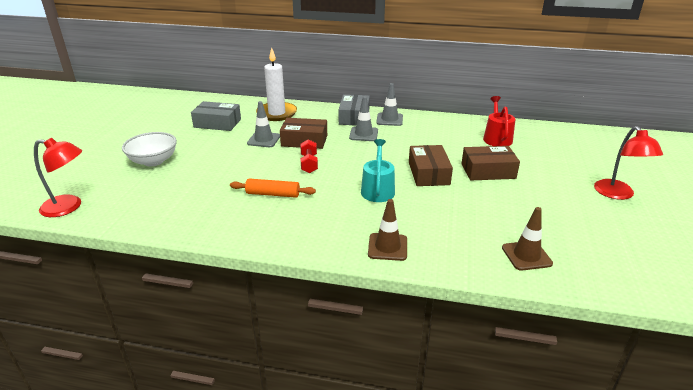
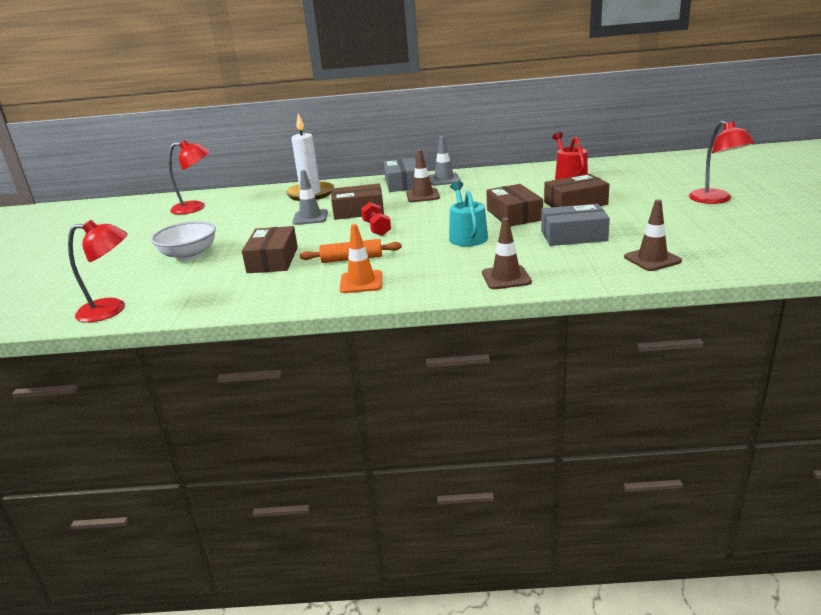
camera: 10 degrees left, 5 degrees down
grey box [191,101,241,131] -> grey box moved to [541,204,610,246]
grey traffic cone [349,96,378,141] -> brown traffic cone [406,150,440,202]
none -> red lamp [168,140,210,215]
none -> brown box [242,226,298,273]
none -> orange traffic cone [340,224,382,293]

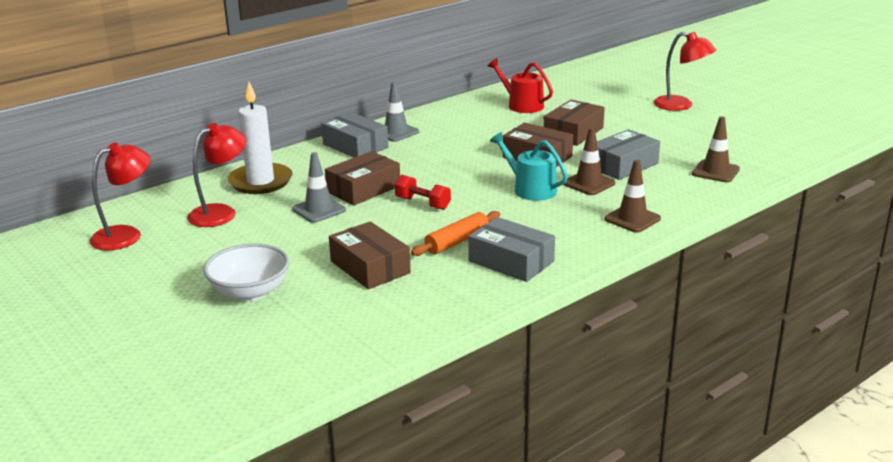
camera: 40 degrees left, 0 degrees up
red lamp [68,220,128,323] -> red lamp moved to [187,123,246,227]
orange traffic cone [340,224,382,293] -> grey box [468,217,555,282]
brown traffic cone [406,150,440,202] -> brown traffic cone moved to [563,128,615,195]

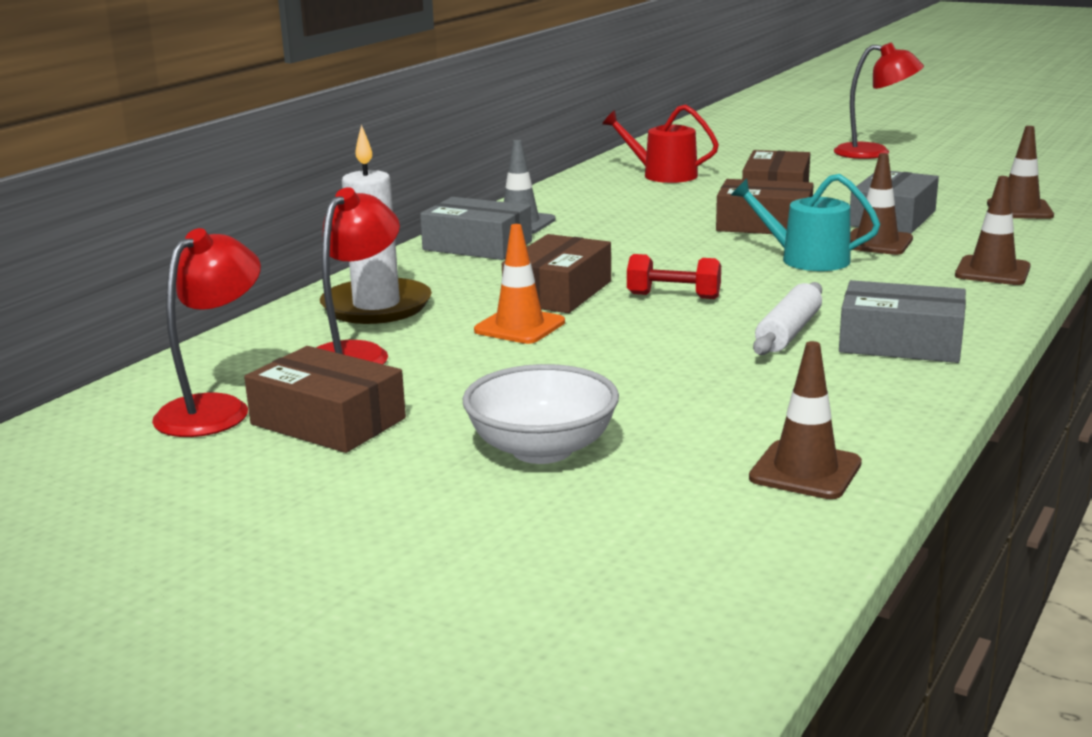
camera: 20 degrees left, 5 degrees down
grey traffic cone [292,152,346,223] -> orange traffic cone [474,224,565,344]
brown box [329,221,411,289] -> brown box moved to [244,346,406,453]
orange rolling pin [411,211,500,256] -> white rolling pin [753,282,822,355]
none -> brown traffic cone [749,341,862,499]

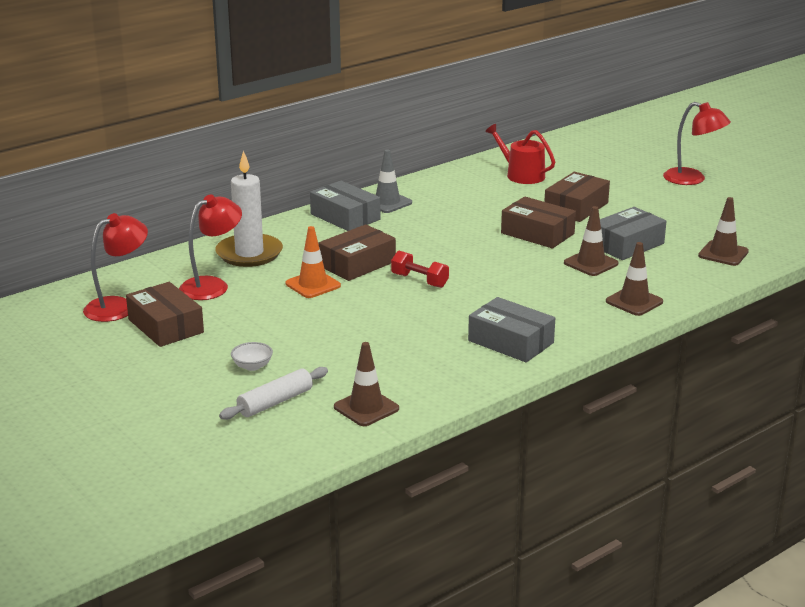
camera: 20 degrees right, 5 degrees up
white bowl [463,364,619,464] -> white bowl [231,342,273,371], size x0.50
turquoise watering can [731,174,880,271] -> none
white rolling pin [753,282,822,355] -> white rolling pin moved to [219,367,328,420]

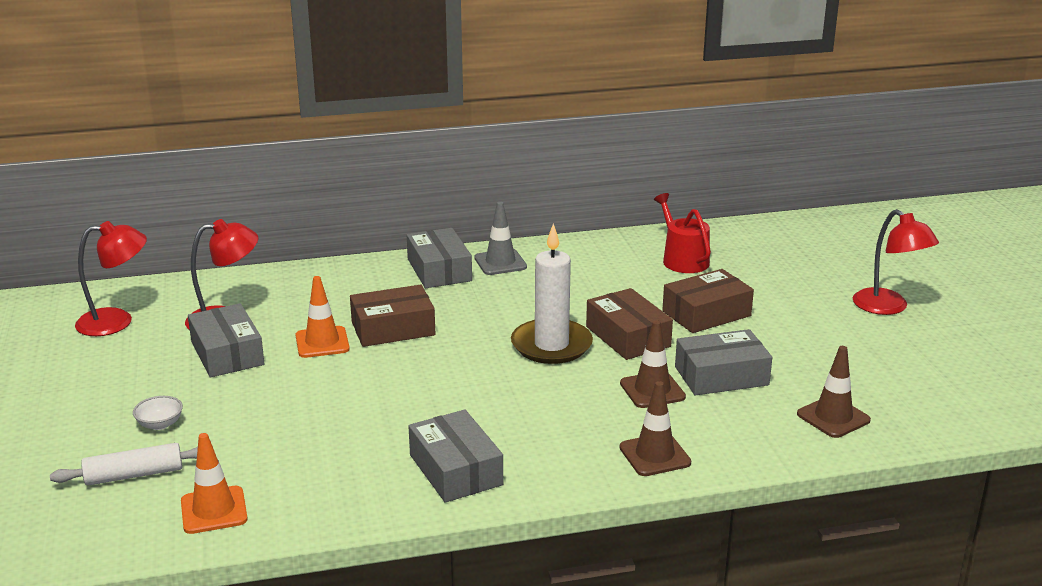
camera: 25 degrees right, 0 degrees up
brown box [126,282,204,347] -> none
white candle [215,151,283,267] -> white candle moved to [511,223,593,364]
brown traffic cone [334,342,399,426] -> orange traffic cone [181,433,248,534]
red dumbbell [391,251,449,288] -> none
none -> grey box [188,303,264,377]

